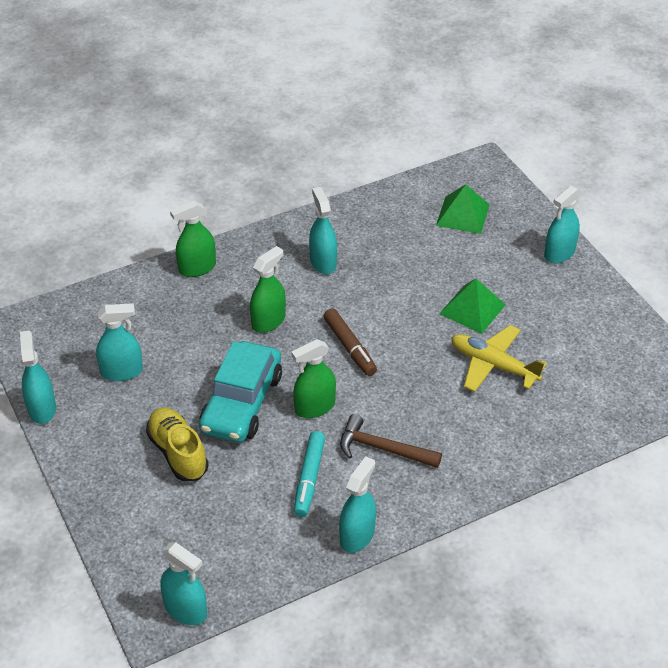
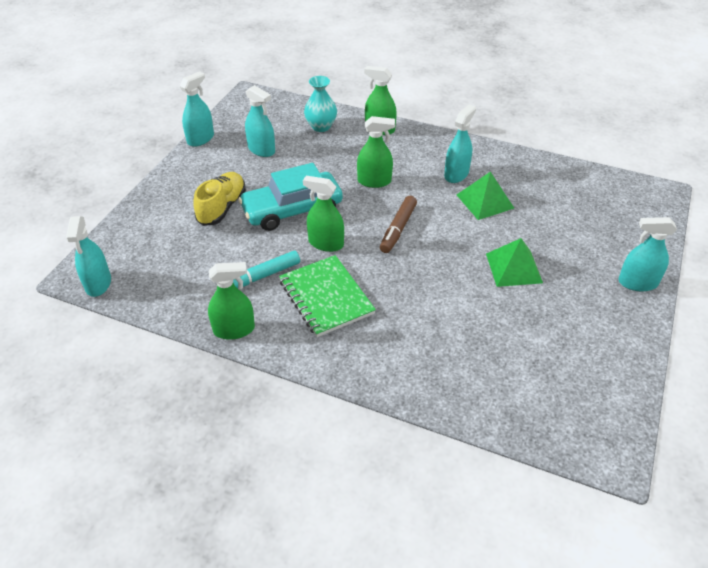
camera: 50 degrees right, 0 degrees up
turquoise spray bottle [339,456,376,553] -> green spray bottle [208,262,255,340]
brown hammer [340,414,442,468] -> green notebook [279,255,376,337]
green pyramid [436,184,490,234] -> green pyramid moved to [457,172,514,220]
yellow plane [451,325,547,392] -> none
none -> turquoise vase [304,76,337,132]

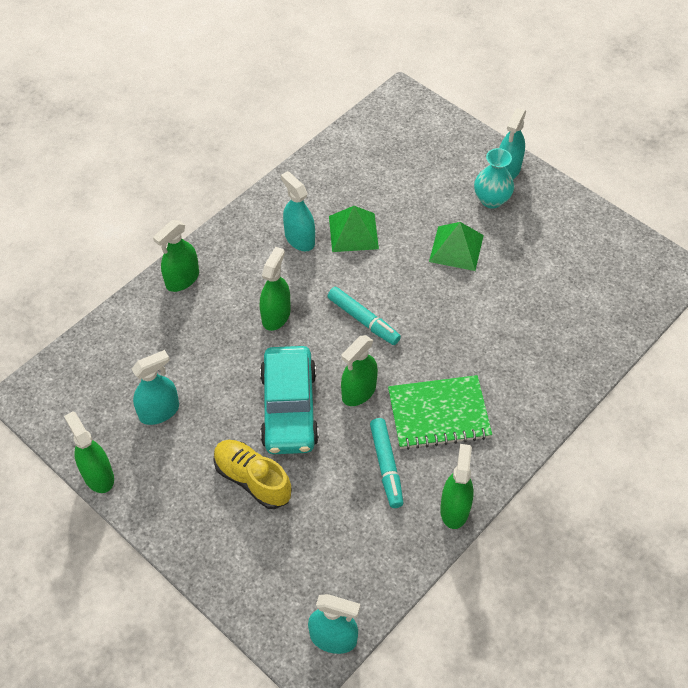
camera: 70 degrees left, 10 degrees up
turquoise spray bottle [180,71,214,147] -> green spray bottle [64,412,114,493]
turquoise vase [304,76,337,132] -> turquoise vase moved to [474,148,514,209]
brown marker [380,196,417,253] -> turquoise marker [327,287,401,345]

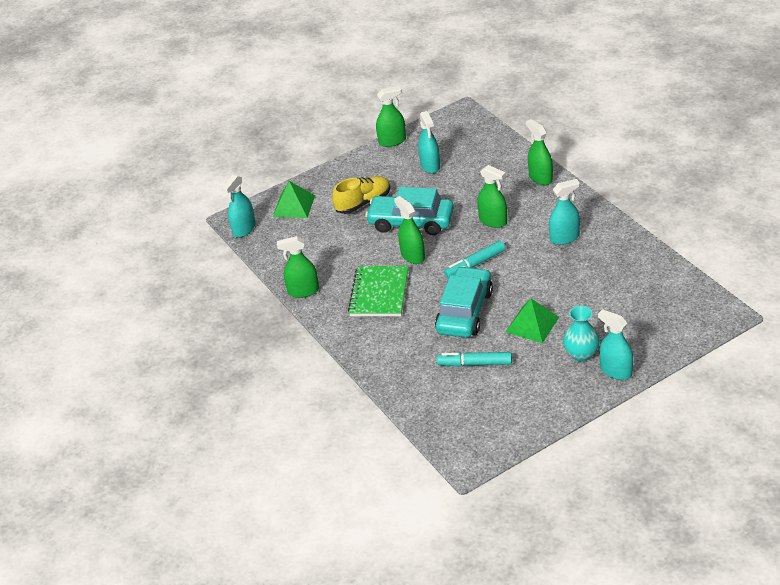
camera: 110 degrees right, 15 degrees down
green pyramid [329,206,379,252] -> green pyramid moved to [273,181,315,218]
turquoise marker [370,418,403,508] -> turquoise marker moved to [437,352,512,366]
green spray bottle [440,444,474,529] -> green spray bottle turned 150 degrees clockwise [277,236,319,298]
none -> turquoise car [435,266,493,338]

